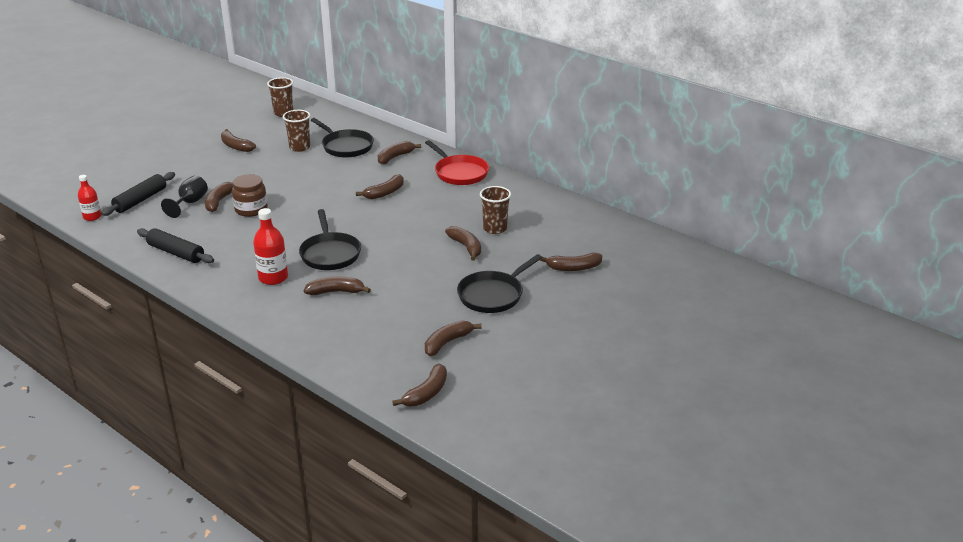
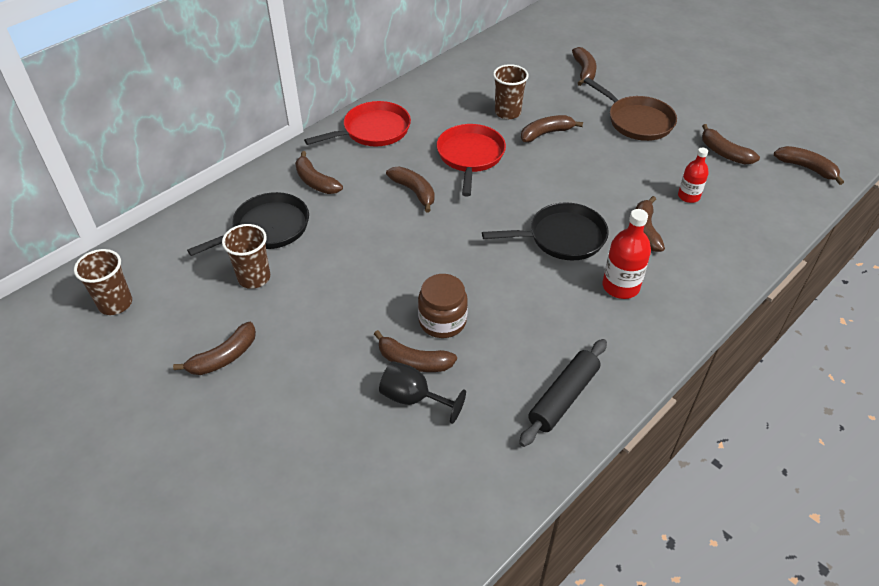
camera: 85 degrees left, 15 degrees up
red bottle [78,175,101,221] -> red bottle moved to [678,148,709,203]
black rolling pin [101,172,175,216] -> none
black pan [457,254,542,313] -> brown pan [584,77,677,141]
none -> red pan [437,124,506,197]

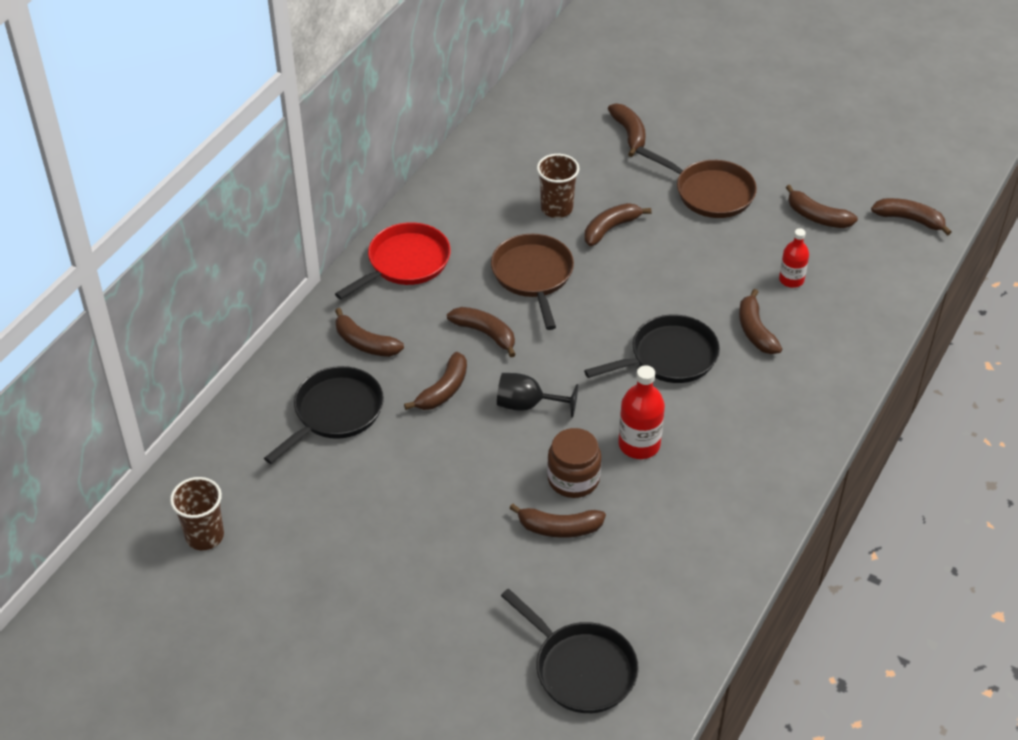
camera: 15 degrees left, 0 degrees up
brown banana [173,322,256,375] -> brown banana moved to [404,352,467,410]
brown cup [222,224,270,289] -> none
black goblet [379,361,466,424] -> black goblet moved to [497,373,578,418]
red pan [437,124,506,197] -> brown pan [491,234,574,330]
black rolling pin [519,339,607,447] -> none
red bottle [602,209,651,299] -> red bottle moved to [618,365,665,459]
none -> black pan [501,589,639,713]

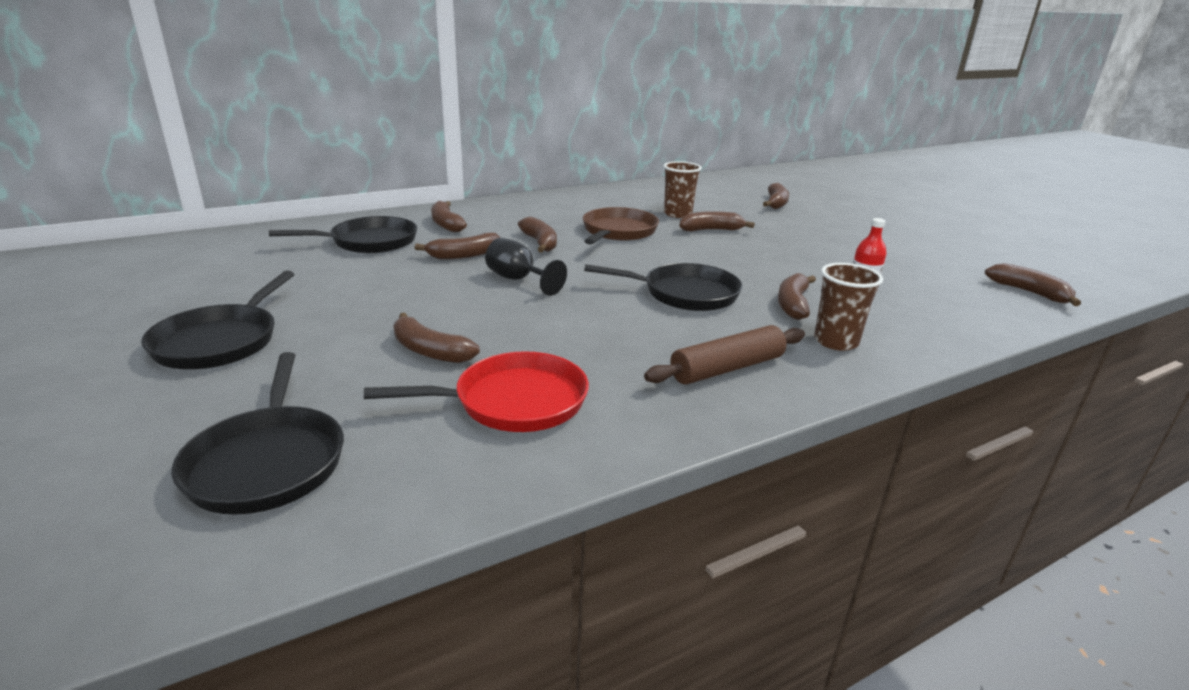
camera: 30 degrees right, 20 degrees down
brown cup [170,477,224,550] -> brown cup moved to [814,263,883,351]
red pan [335,222,451,300] -> red pan moved to [364,351,589,432]
brown jar [547,428,601,498] -> none
red bottle [618,365,665,459] -> none
brown pan [636,146,757,218] -> none
brown banana [786,185,858,228] -> none
none -> black pan [141,271,294,369]
none -> brown rolling pin [644,325,805,385]

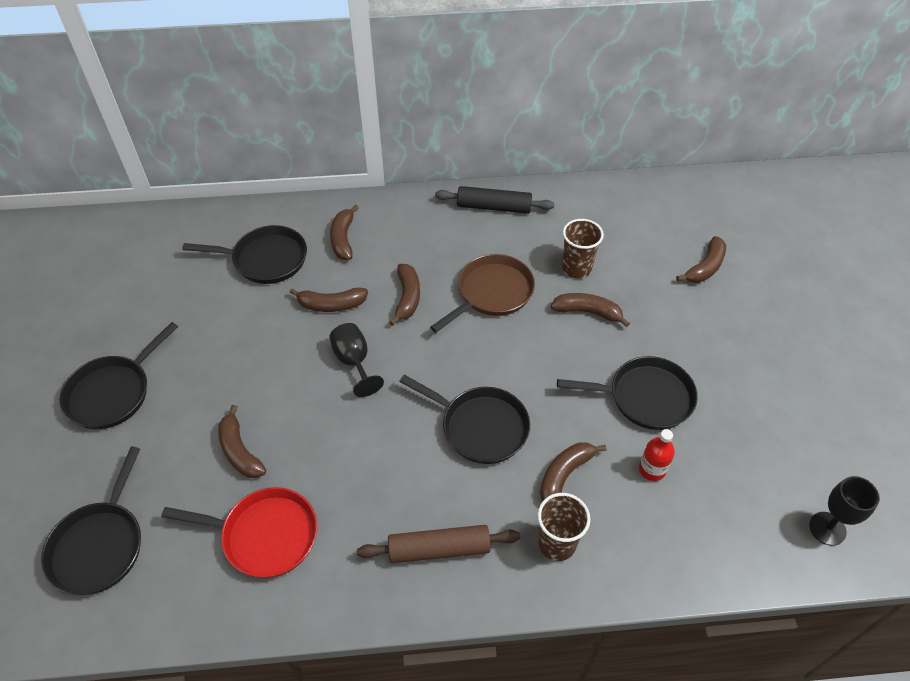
camera: 25 degrees right, 25 degrees up
brown banana [985,263,1081,306] -> black goblet [809,476,880,546]
none -> black rolling pin [435,186,555,214]
none -> black pan [557,356,698,430]

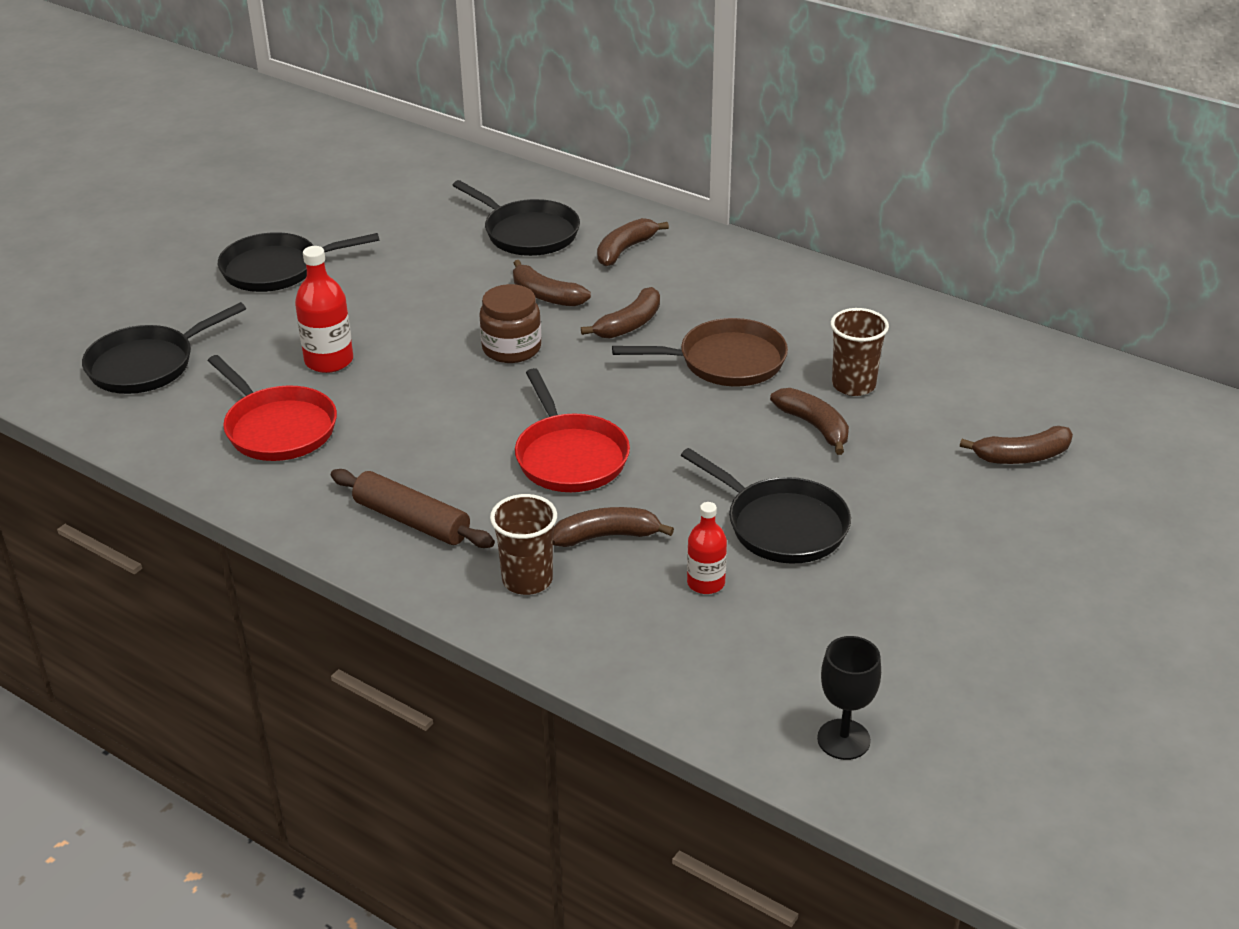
camera: 40 degrees right, 15 degrees down
brown banana [218,405,266,478] -> red bottle [295,246,353,373]
black goblet [329,323,384,397] -> brown jar [479,284,541,363]
black pan [399,375,530,464] -> red pan [515,368,630,492]
black rolling pin [435,186,555,214] -> none

